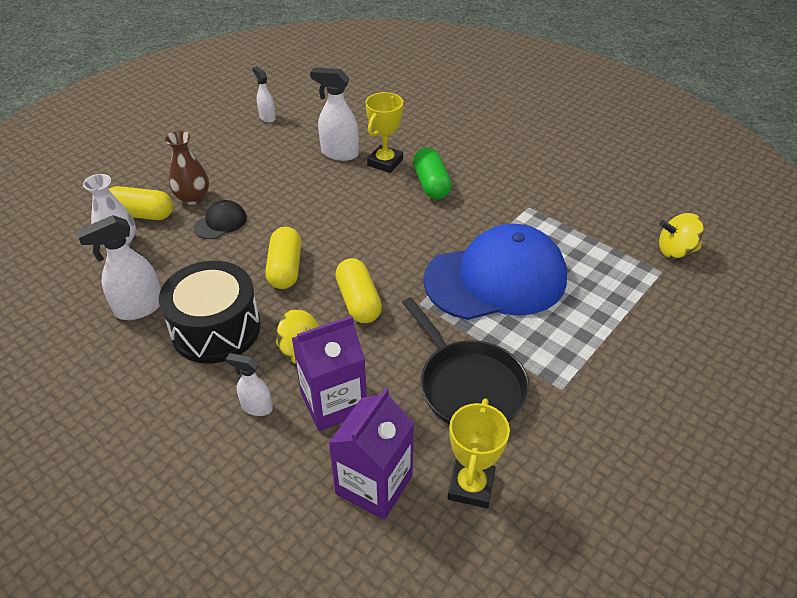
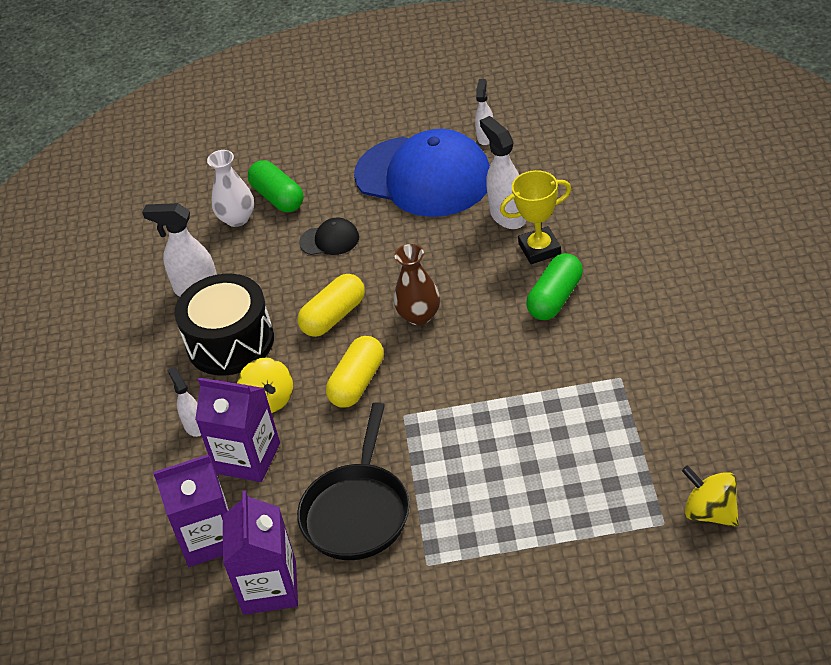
camera: 50 degrees right, 0 degrees up
yellow capsule [109,186,173,220] -> green capsule [248,160,304,212]
brown vase [165,131,209,205] -> brown vase moved to [394,244,440,325]
blue cap [423,224,567,320] -> blue cap moved to [354,129,490,217]
yellow trophy [448,398,510,508] -> purple carton [223,490,298,615]

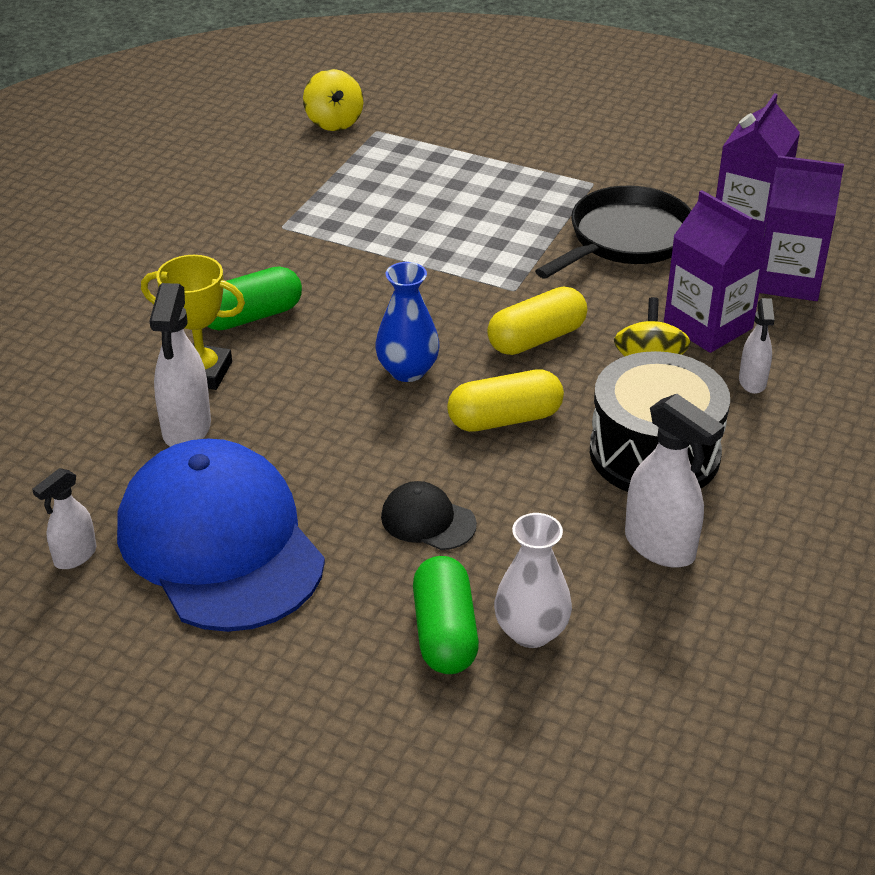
camera: 155 degrees left, 5 degrees down
brown vase [394,244,440,325] -> blue vase [375,262,440,382]

